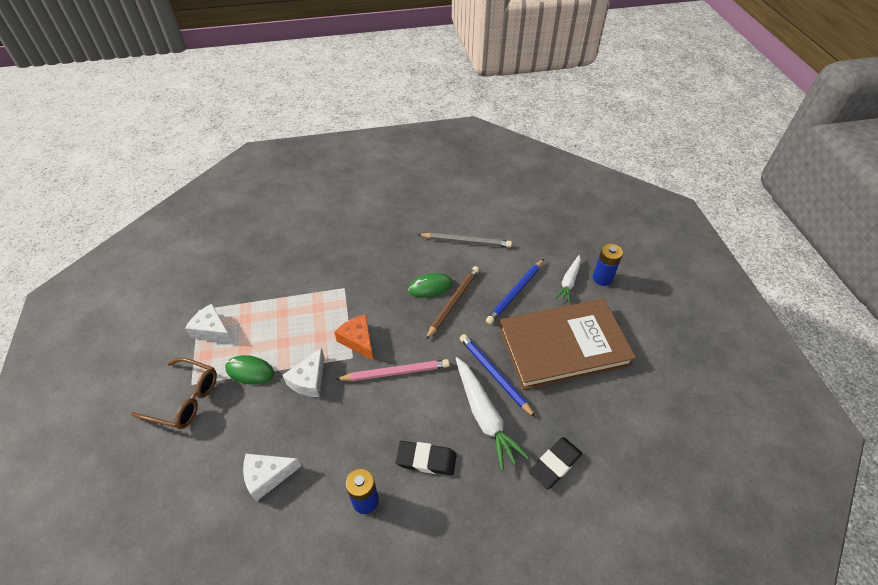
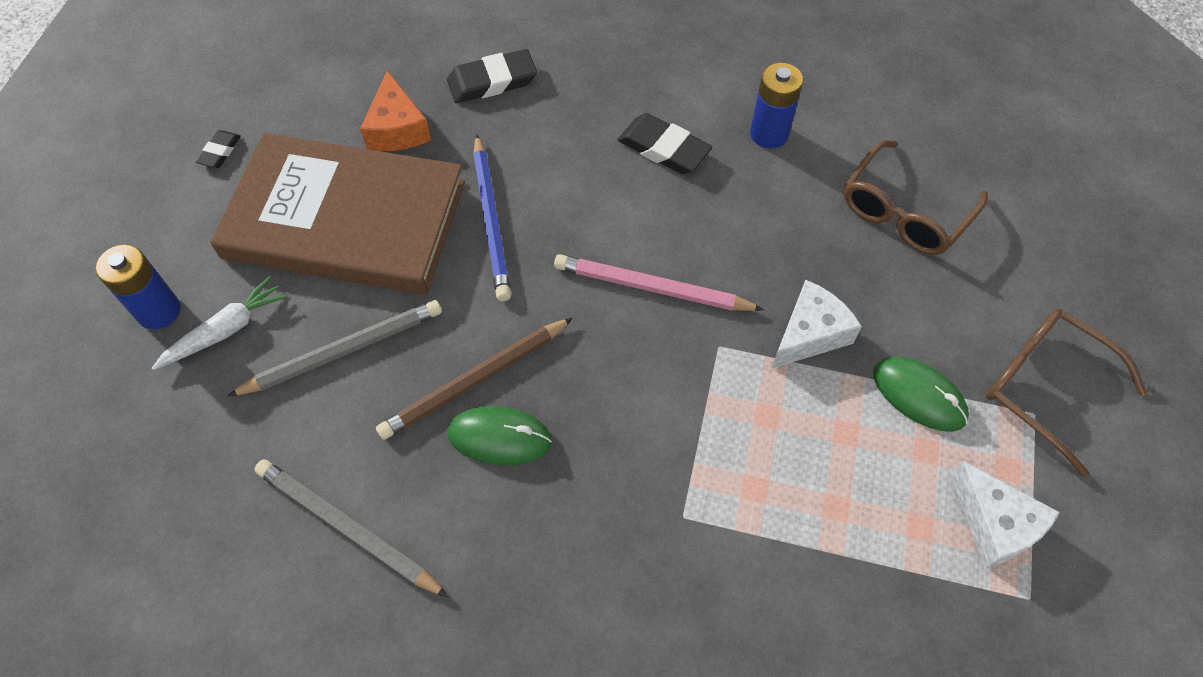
camera: 155 degrees left, 10 degrees up
white cheese [243,454,301,502] -> brown glasses [844,140,988,255]
orange cheese [334,315,373,360] -> orange cheese moved to [360,71,431,151]
white carrot [455,357,529,470] -> none
blue pencil [486,259,544,324] -> grey pencil [227,300,442,397]
none -> black eraser [196,130,241,168]

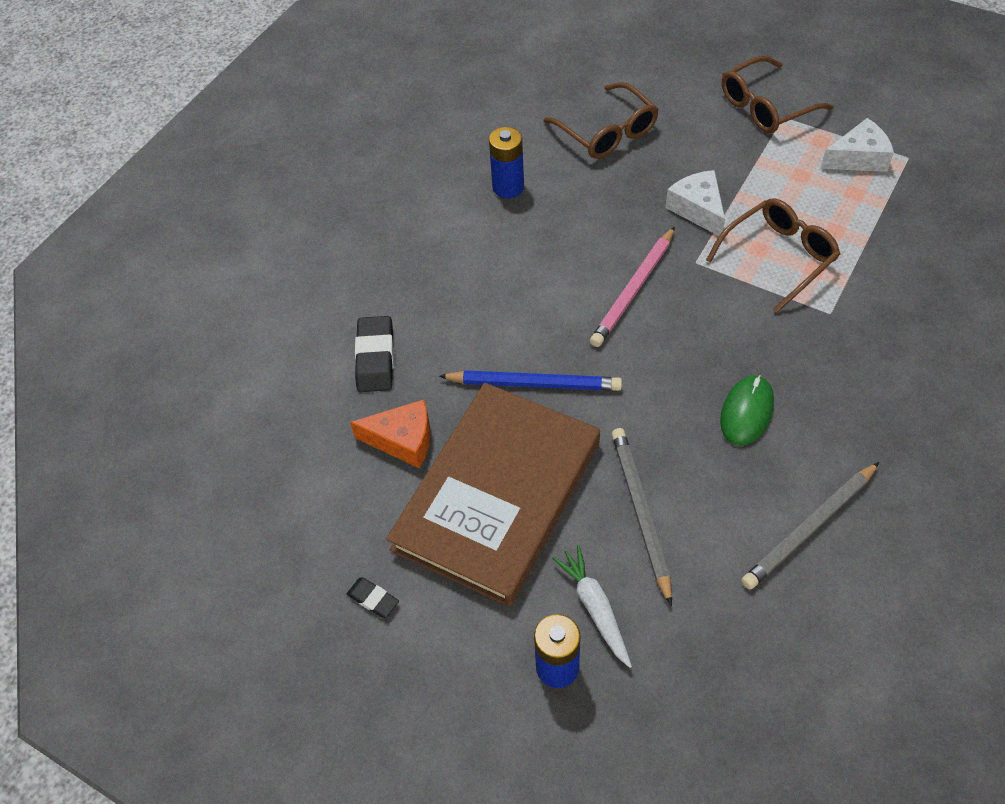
camera: 70 degrees left, 5 degrees down
brown pencil [376,318,573,440] -> none
black eraser [618,113,713,174] -> none
green mouse [873,357,969,432] -> none
none -> brown glasses [706,198,840,313]

